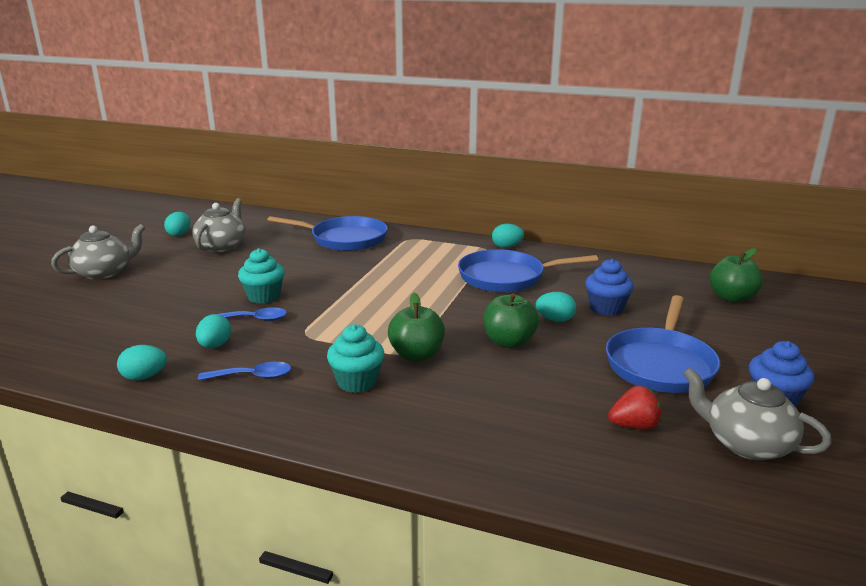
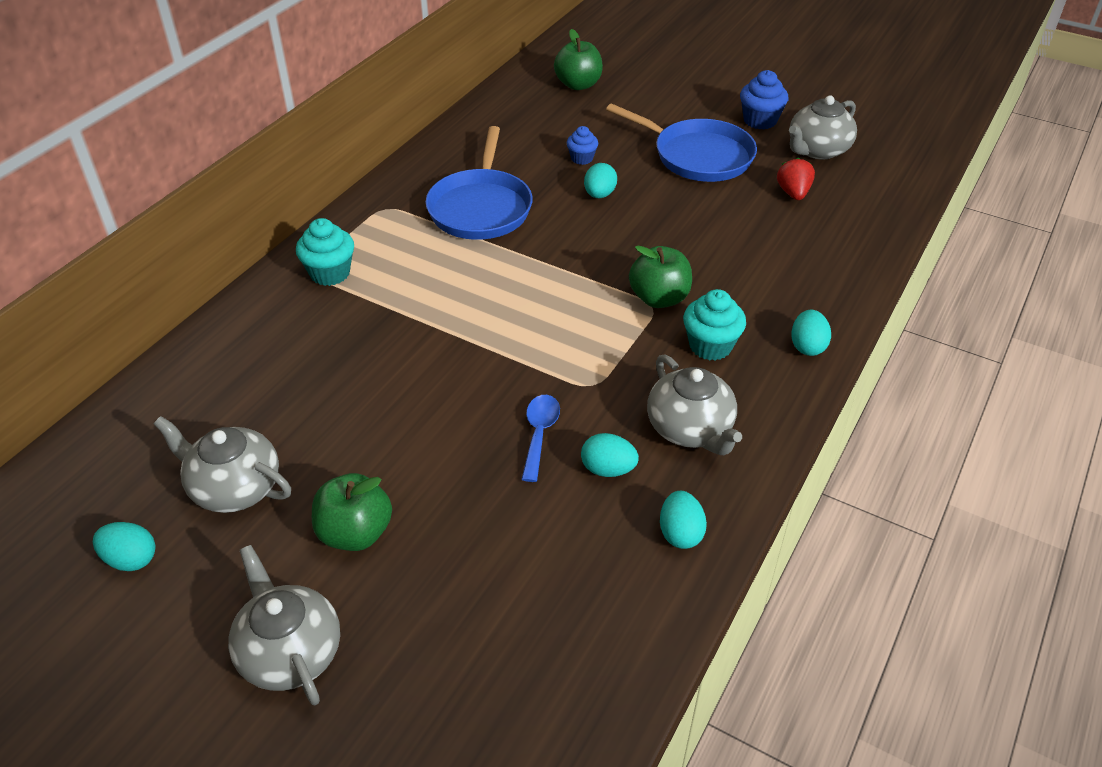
camera: 80 degrees left, 20 degrees up
blue spoon [198,362,291,381] -> grey teapot [647,354,742,455]
turquoise cupcake [238,248,285,304] -> turquoise cupcake moved to [296,218,354,286]
blue pan [268,216,388,251] -> none
green apple [484,293,539,348] -> green apple moved to [312,473,392,551]
turquoise egg [492,224,524,248] -> turquoise egg moved to [791,310,831,356]
blue cupcake [585,259,634,316] -> blue cupcake [567,126,598,165], size x0.64

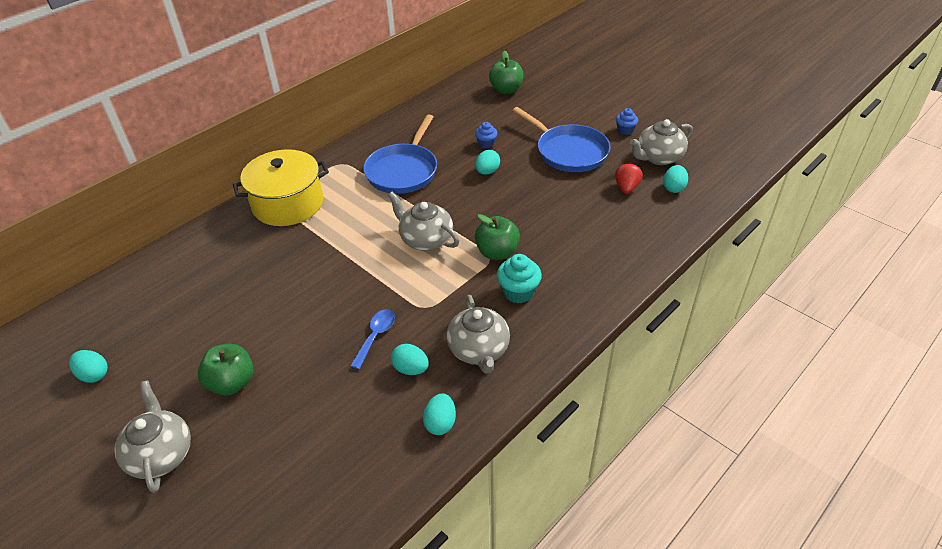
camera: 15 degrees right, 0 degrees up
grey teapot [154,416,291,513] -> grey teapot moved to [388,192,459,251]
turquoise cupcake [296,218,354,286] -> yellow pot [233,149,329,226]
blue cupcake [740,70,788,130] -> blue cupcake [616,108,638,135], size x0.64
turquoise egg [791,310,831,356] -> turquoise egg moved to [663,165,688,193]

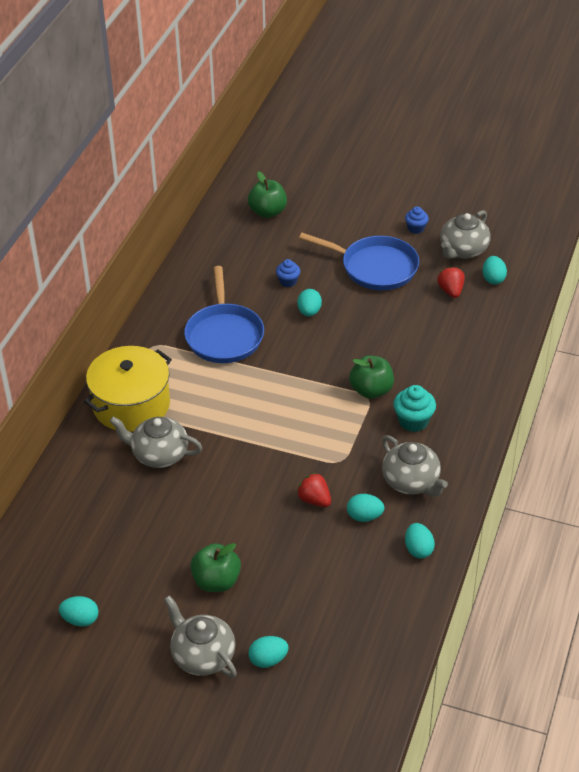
camera: 25 degrees left, 0 degrees up
blue spoon [350,309,395,369] -> red strawberry [297,473,331,507]
grey teapot [388,192,459,251] -> grey teapot moved to [109,417,202,468]
none -> turquoise egg [248,636,289,668]

